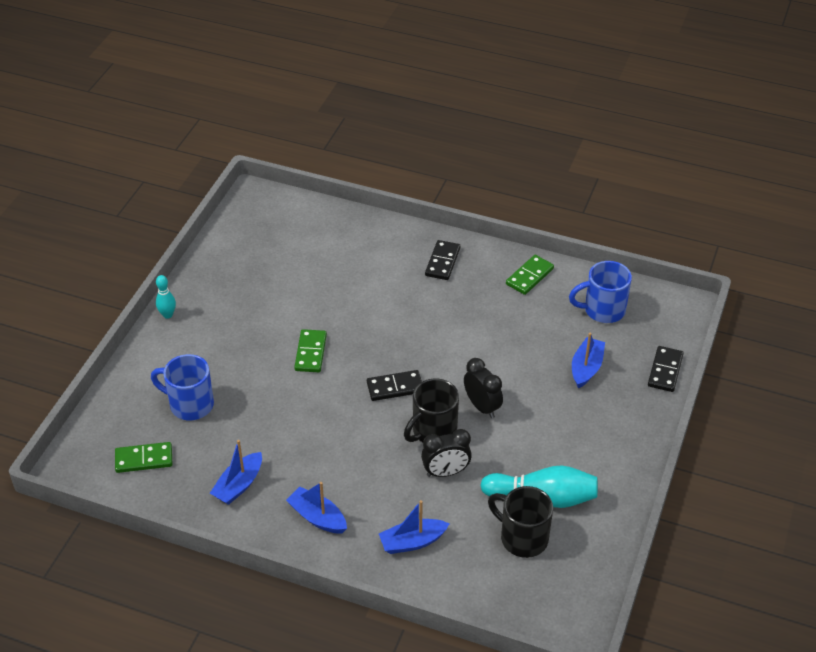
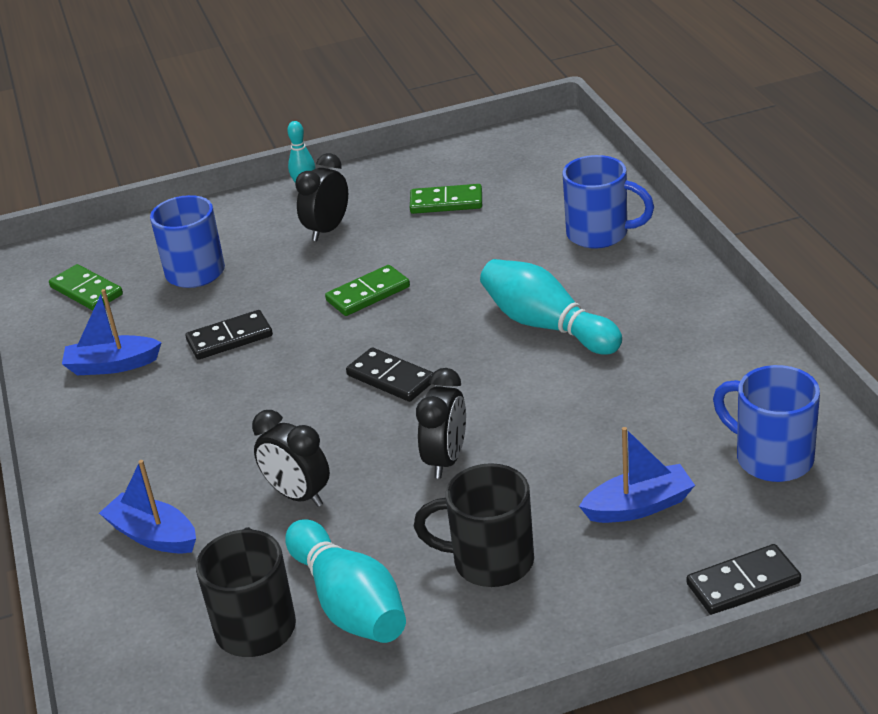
camera: 55 degrees right, 10 degrees down
blue boat [286,482,347,533] -> none
black mug [404,378,459,442] -> black mug moved to [414,463,534,587]
black domino [425,240,460,280] -> black domino moved to [185,310,273,360]
green domino [506,255,554,295] -> green domino moved to [410,184,482,214]
none -> black clock [295,153,348,241]
none -> turquoise bowling pin [480,259,622,355]
none -> blue mug [562,155,654,249]

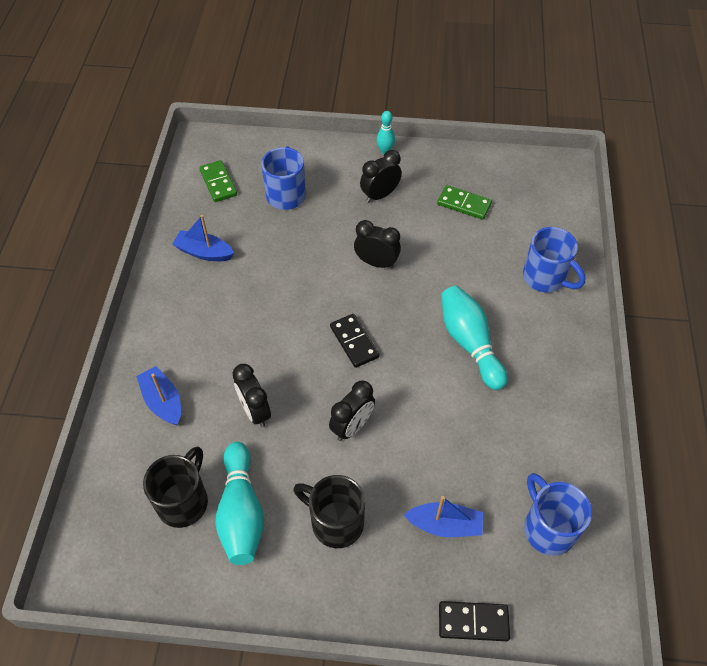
camera: 20 degrees right, 20 degrees up
black domino [185,310,273,360] -> none
green domino [325,265,410,316] -> black clock [354,220,401,269]

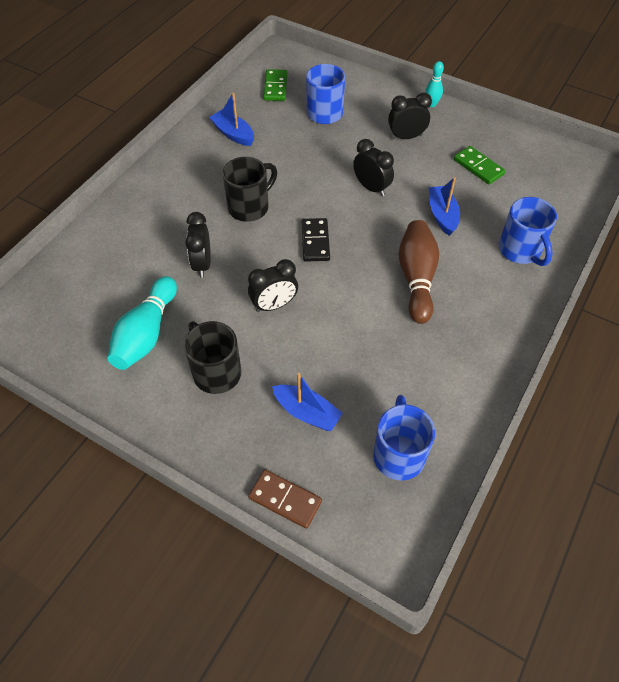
camera: 25 degrees right, 0 degrees up
blue boat [136,366,181,425] -> blue boat moved to [429,177,460,236]
black mug [143,446,208,528] -> black mug moved to [222,157,277,222]
black domino [439,601,510,641] -> brown domino [248,469,322,529]
turquoise bowling pin [441,286,508,390] -> brown bowling pin [399,220,439,324]

